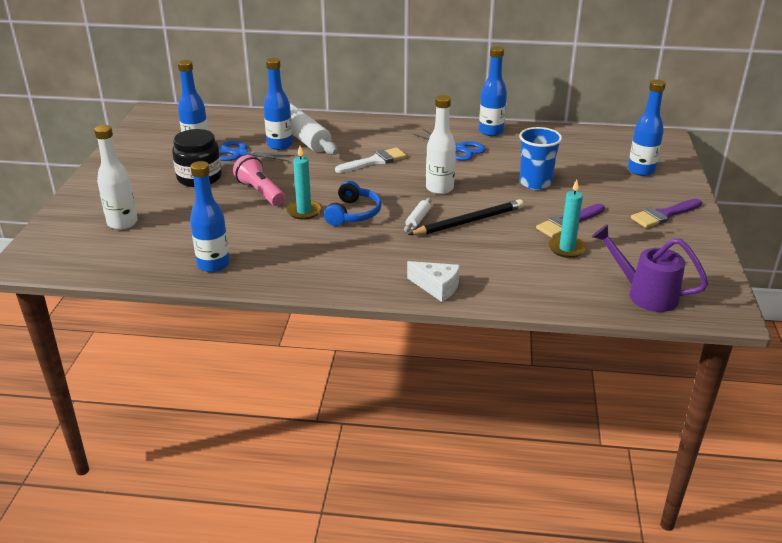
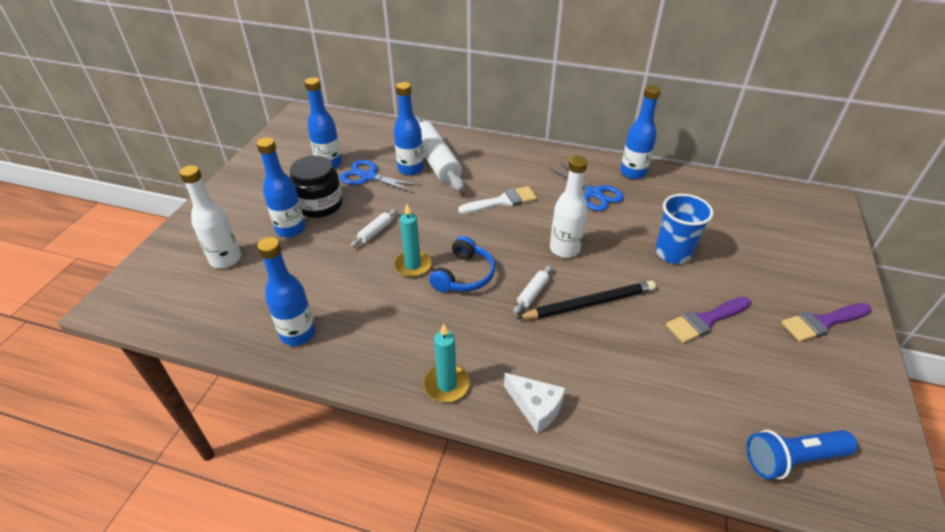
camera: 10 degrees right, 10 degrees up
pink flashlight [233,155,285,206] -> white rolling pin [350,209,397,248]
turquoise candle [548,179,587,258] -> turquoise candle moved to [424,323,470,402]
purple watering can [592,224,708,312] -> blue flashlight [747,430,858,479]
blue bottle [628,80,666,176] -> blue bottle moved to [257,137,305,238]

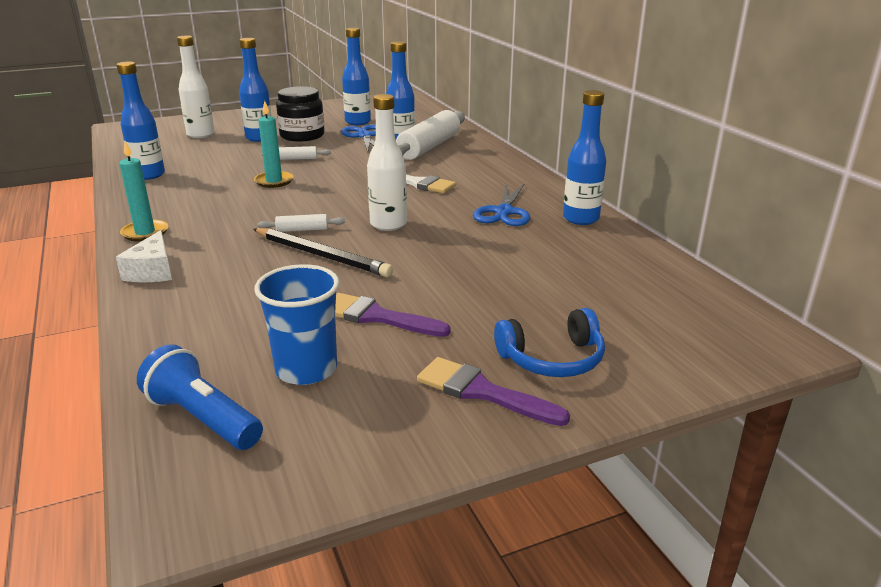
camera: 50 degrees right, 15 degrees down
blue headphones [429,236,495,292] -> blue headphones moved to [494,308,605,377]
blue cup [655,194,713,264] -> blue cup moved to [254,264,340,385]

